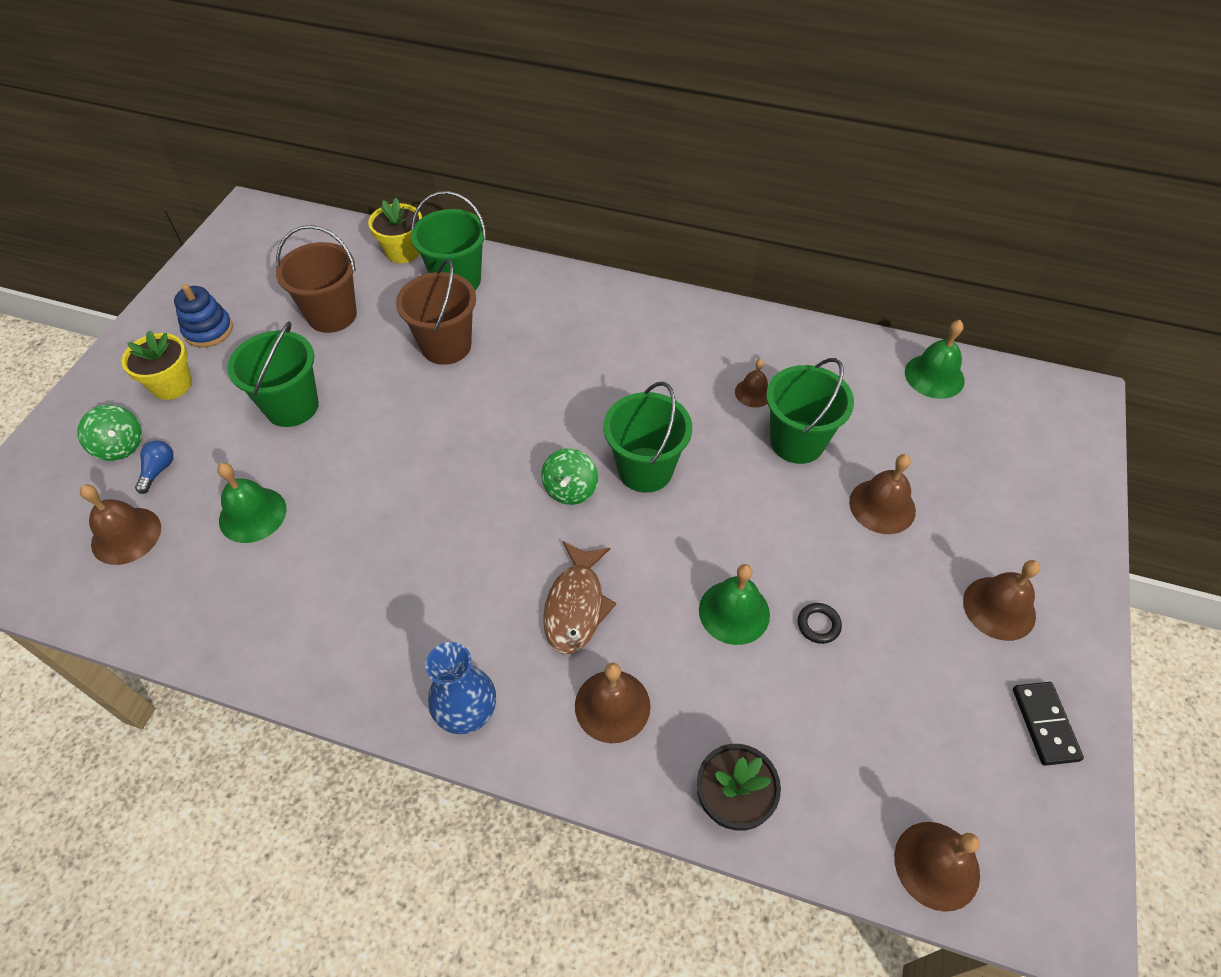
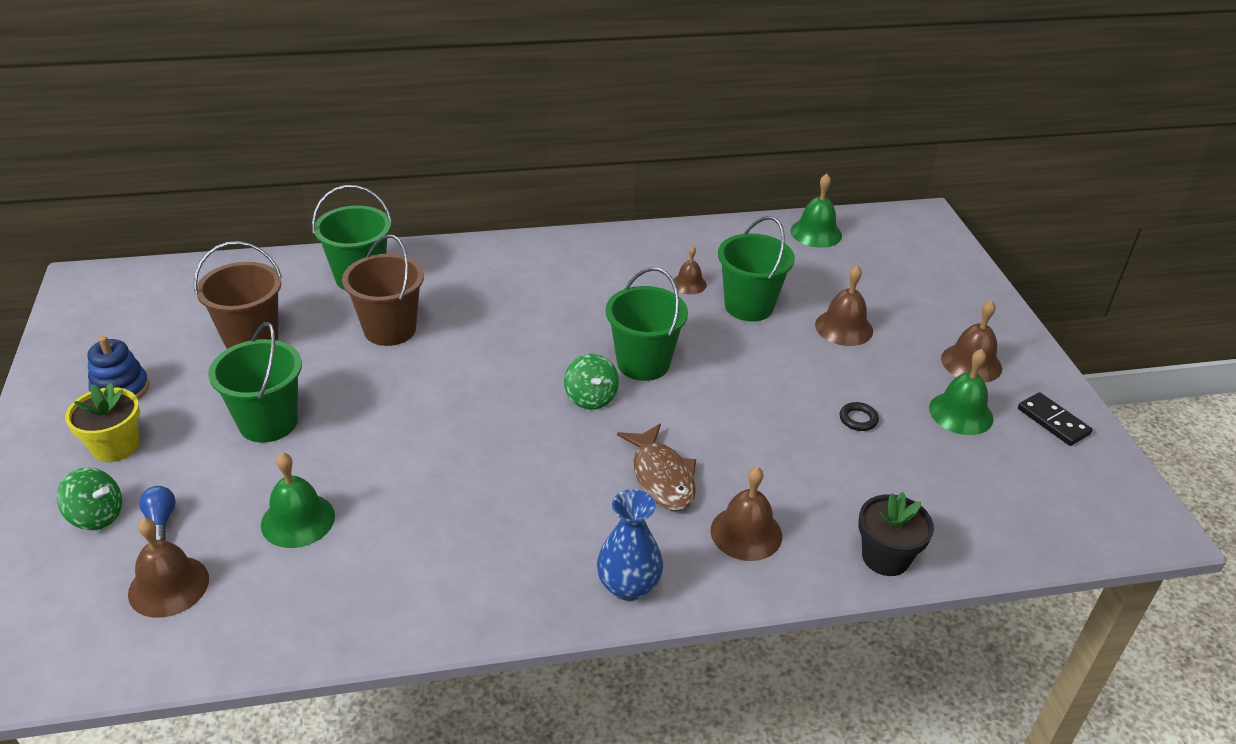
camera: 30 degrees left, 15 degrees down
yellow flower pot [368,198,422,263] -> none
green bell [699,564,770,645] -> green bell moved to [929,349,993,435]
brown bell [894,822,980,912] -> none

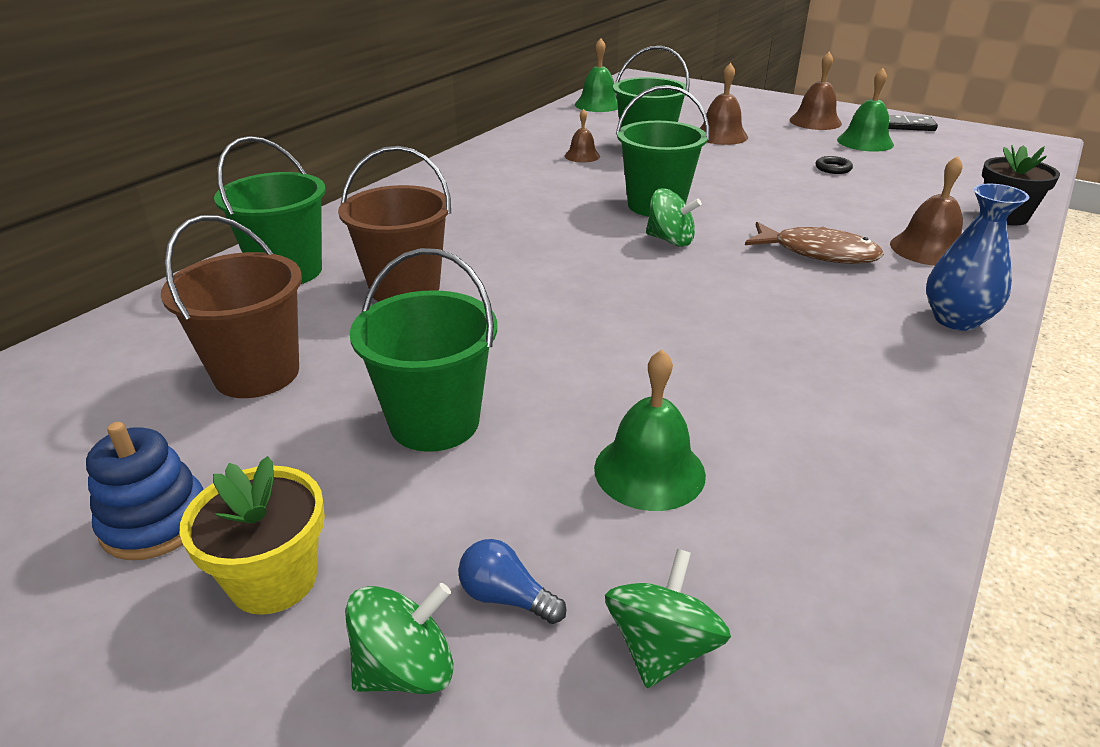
camera: 45 degrees left, 5 degrees down
brown bell [128,518,209,618] -> green spinning top [605,549,731,688]

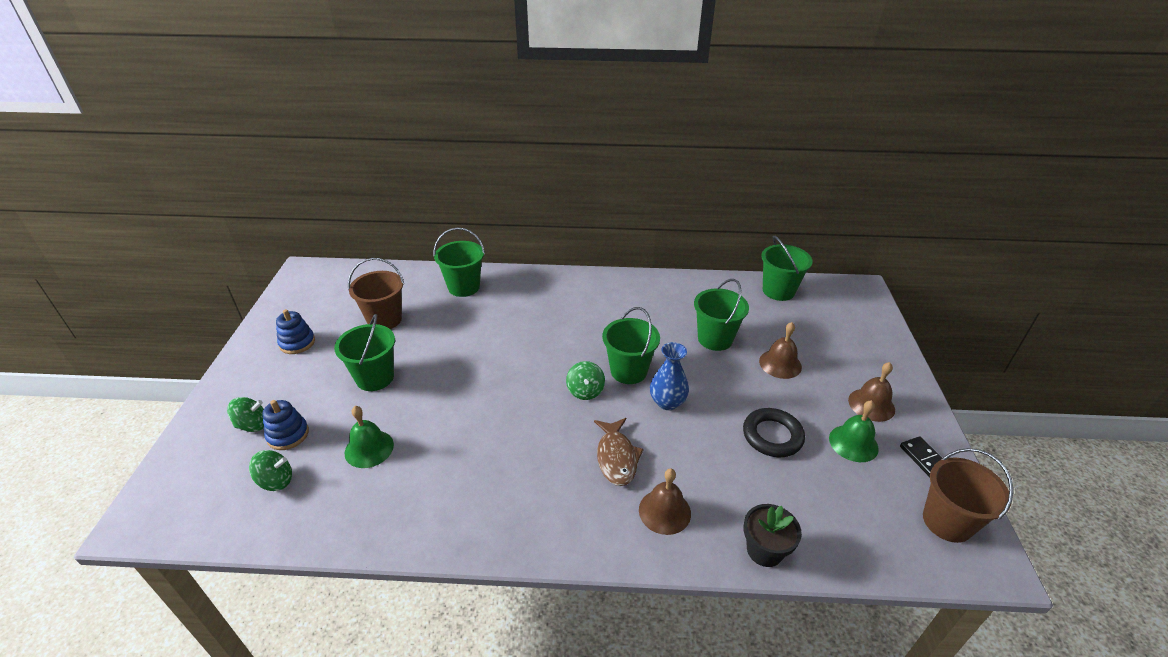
camera: 60 degrees right, 5 degrees up
yellow flower pot [180,456,325,615] -> none
brown bucket [338,146,451,302] -> brown bucket moved to [923,448,1014,543]
green spinning top [345,583,453,694] -> green spinning top turned 45 degrees counterclockwise [227,397,264,432]
blue light bulb [458,539,566,624] -> blue stacking toy [262,400,309,450]
brown bell [565,109,600,163] -> none
green bell [575,38,618,112] -> green bucket [761,236,812,301]
black ring [816,156,853,174] -> black ring [743,408,805,457], size x2.11
blue vase [926,184,1030,331] -> blue vase moved to [650,342,689,410]

